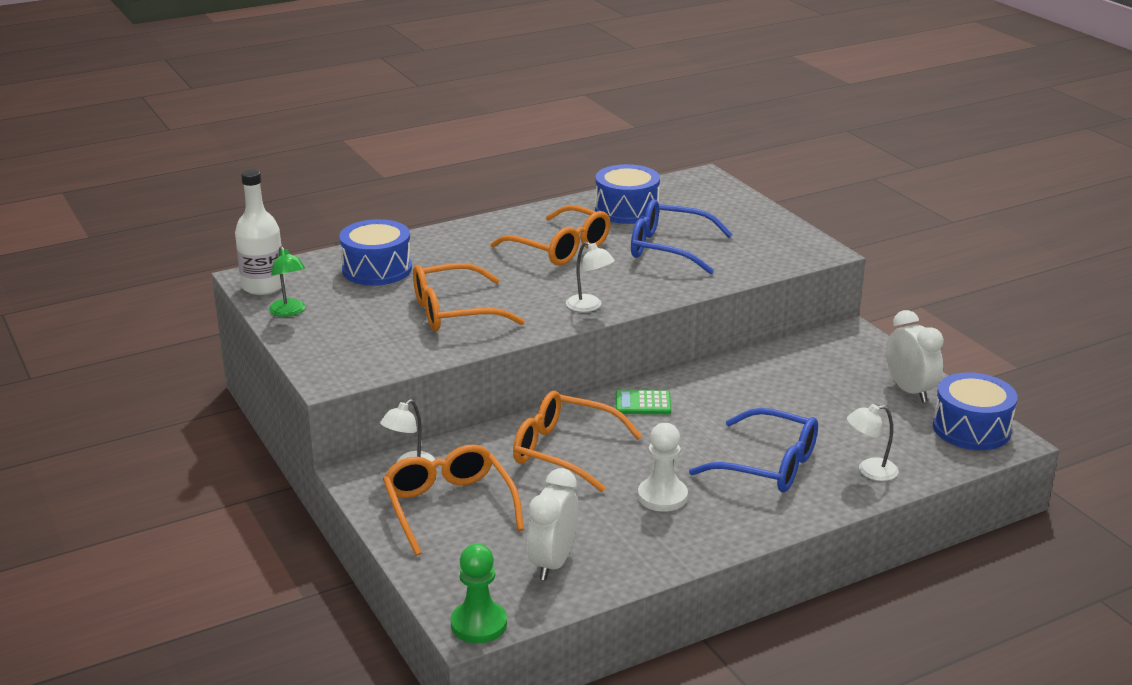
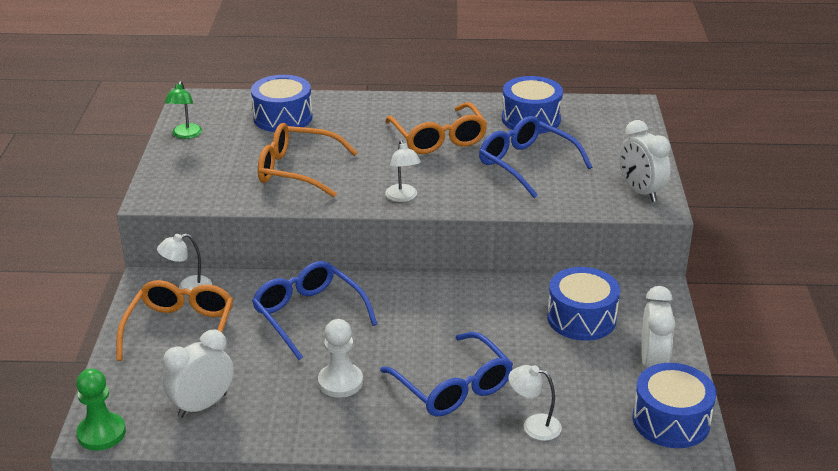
camera: 30 degrees right, 5 degrees up
white bottle [235,169,285,295] -> none
orange glasses [513,391,642,492] -> blue glasses [252,261,377,360]
green calculator [616,390,671,414] -> none
none -> blue drum [547,267,620,341]
none -> white clock [619,120,671,202]

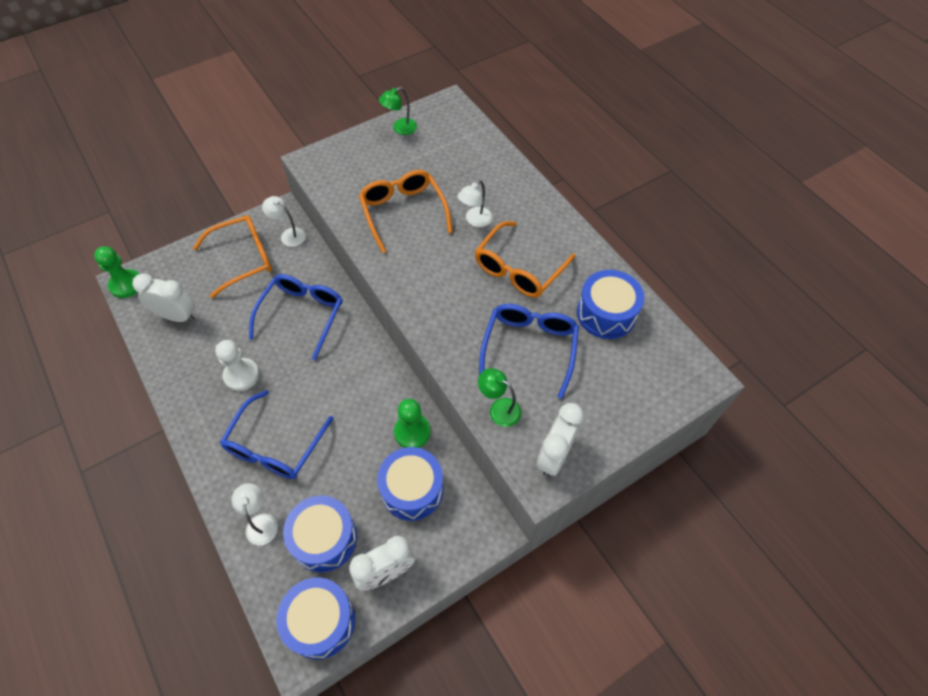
camera: 55 degrees right, 25 degrees up
blue drum [251,75,313,132] -> blue drum moved to [283,496,357,572]
white lamp [385,140,421,202] -> white lamp moved to [457,180,492,227]
none -> green pawn [394,399,431,448]
none -> green lamp [478,368,522,427]

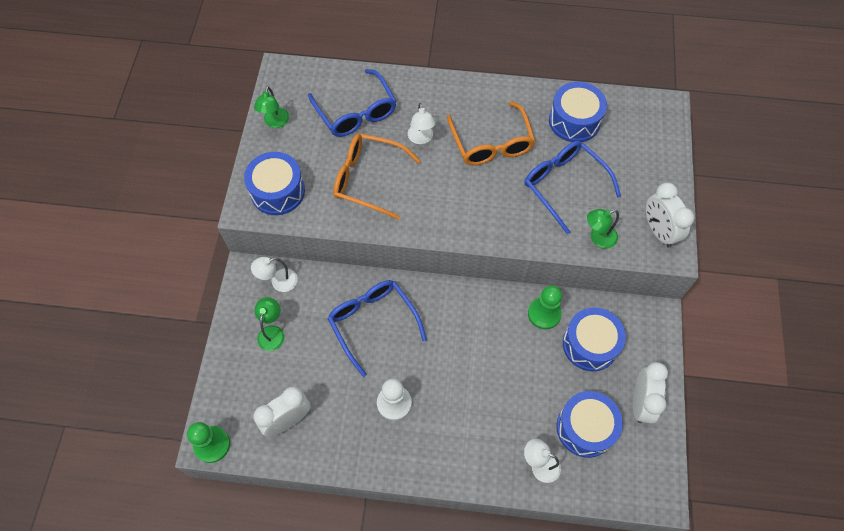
camera: 50 degrees left, 5 degrees up
orange glasses [193,215,272,298] -> green lamp [254,297,285,351]
blue glasses [220,390,334,479] -> blue glasses moved to [308,69,396,137]
blue drum [276,578,355,659] -> blue drum moved to [244,152,305,215]

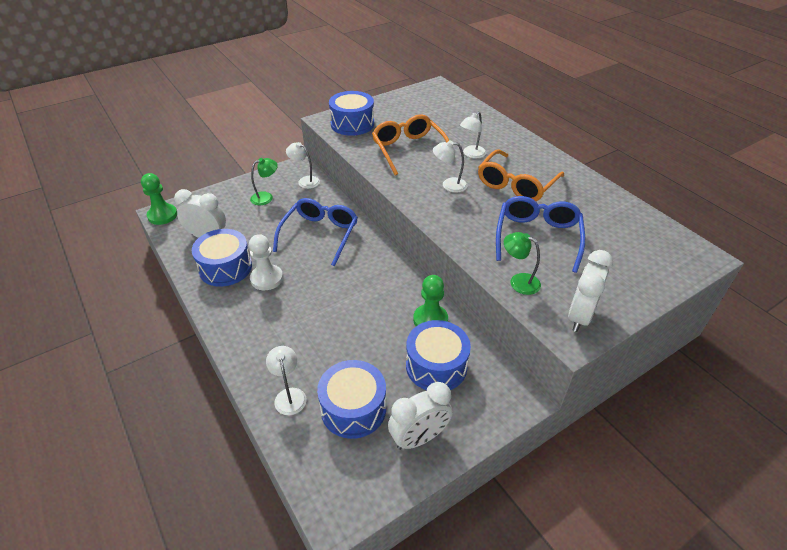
camera: 50 degrees right, 20 degrees down
green lamp [254,86,289,128] -> none
blue glasses [308,69,396,137] -> none
blue drum [549,82,607,142] -> blue drum moved to [192,229,252,286]
none -> white lamp [433,140,468,193]

